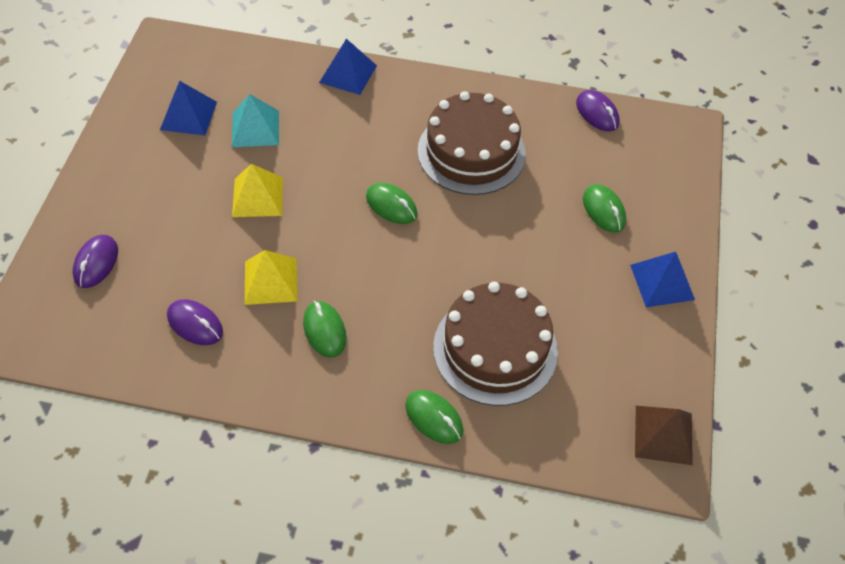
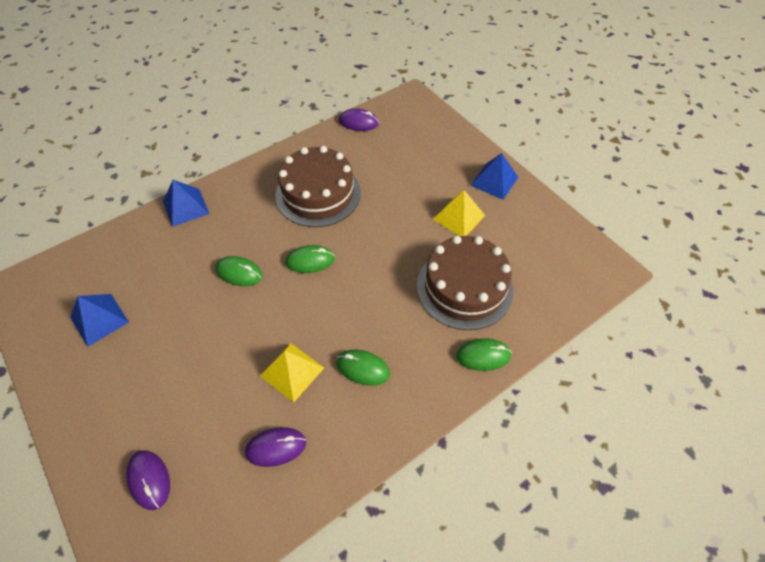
camera: 45 degrees left, 0 degrees up
turquoise pyramid [232,94,279,147] -> none
yellow pyramid [232,164,283,217] -> yellow pyramid moved to [433,190,485,236]
green mouse [583,184,626,233] -> green mouse moved to [215,256,263,286]
brown pyramid [635,406,693,465] -> none

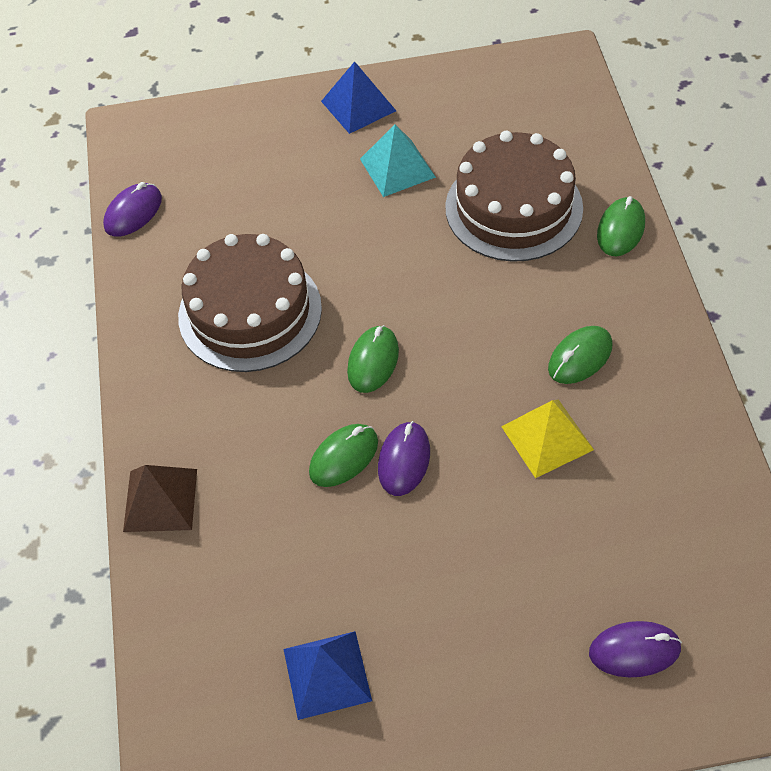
camera: 60 degrees left, 0 degrees up
blue pyramid [163,180,209,227] -> brown pyramid [123,465,197,532]
purple mouse [245,427,306,467] -> purple mouse moved to [378,421,430,496]
yellow pyramid [433,190,485,236] -> turquoise pyramid [360,124,436,197]

